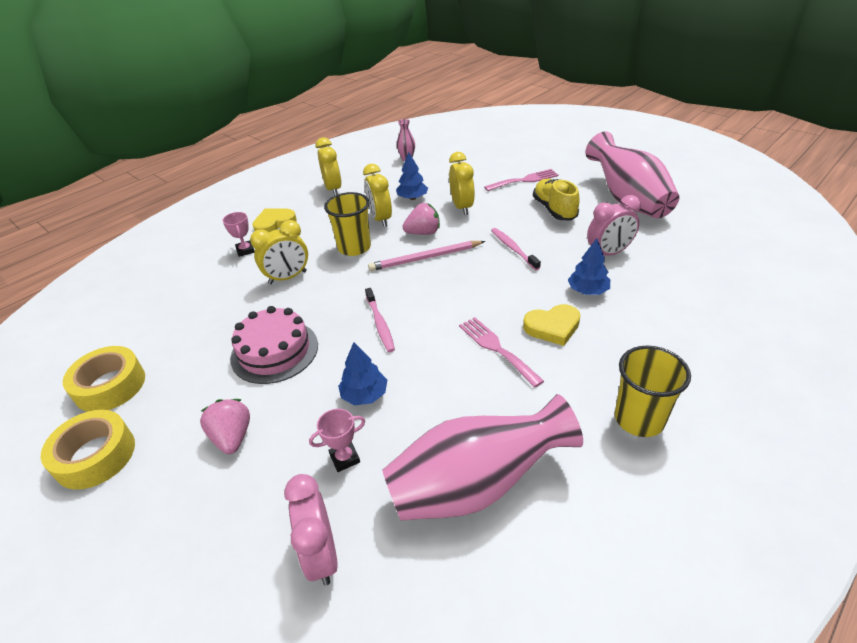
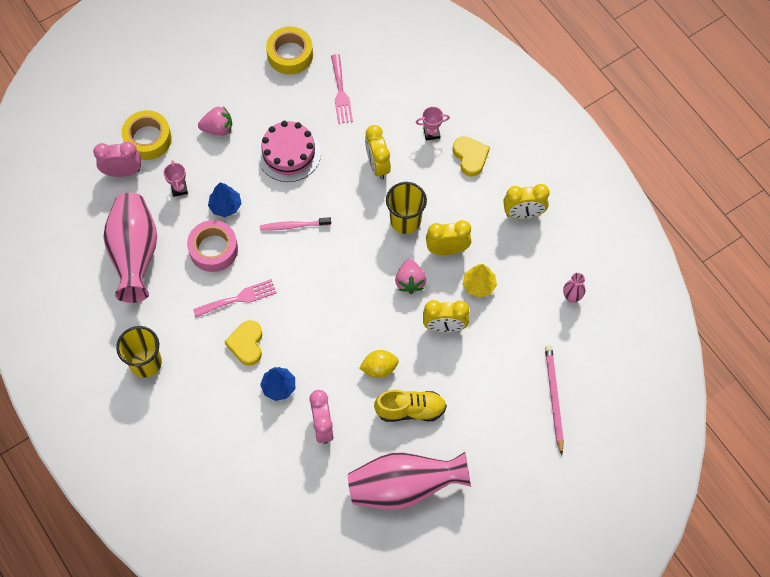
camera: 100 degrees right, 25 degrees up
yellow tape [40,410,135,490] -> yellow tape moved to [122,110,172,160]
pink pencil [368,241,485,271] -> pink pencil moved to [545,345,564,455]
blue tree [396,152,428,200] -> yellow tree [463,264,497,298]
pink fork [484,169,559,191] -> pink fork moved to [331,54,353,124]
pink toothbrush [491,228,541,270] -> none
none -> pink tape [187,220,238,272]
none -> yellow lemon [359,350,399,378]

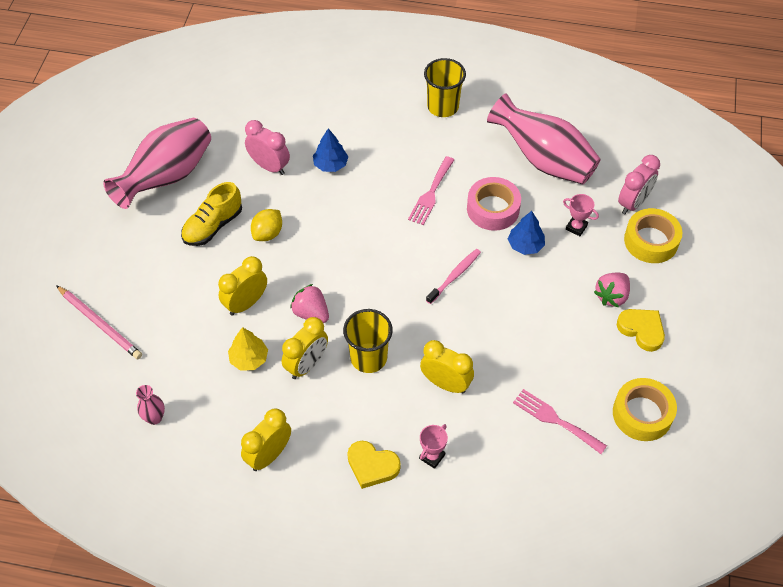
camera: 135 degrees right, 10 degrees down
yellow heart [224,320,262,366] -> yellow heart moved to [617,309,665,352]
pink cake [257,121,321,182] -> none

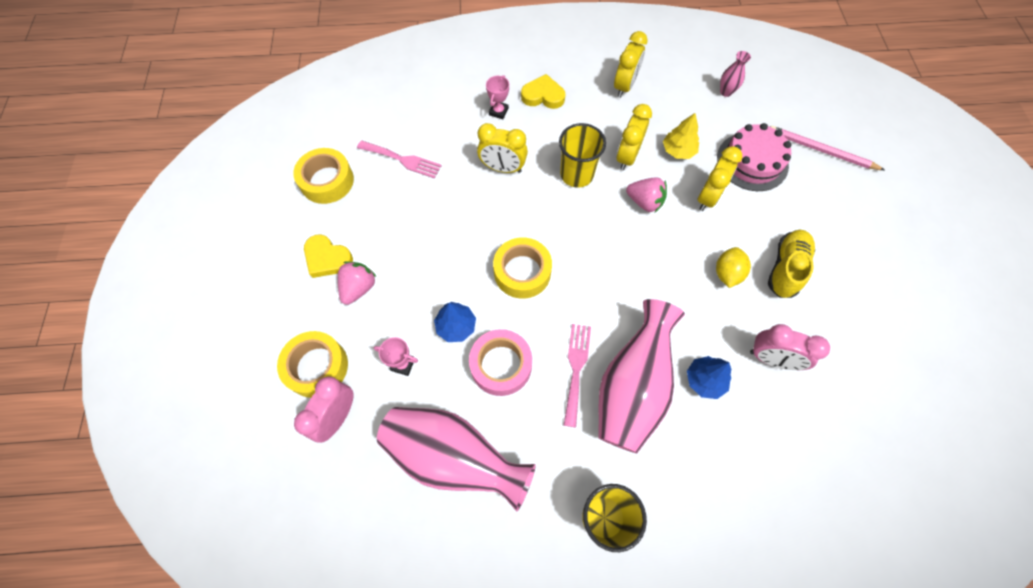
camera: 165 degrees right, 10 degrees up
pink vase [103,118,211,209] -> pink vase moved to [598,299,685,453]
pink toothbrush [426,249,481,304] -> yellow tape [493,237,552,299]
none -> pink cake [717,123,791,191]

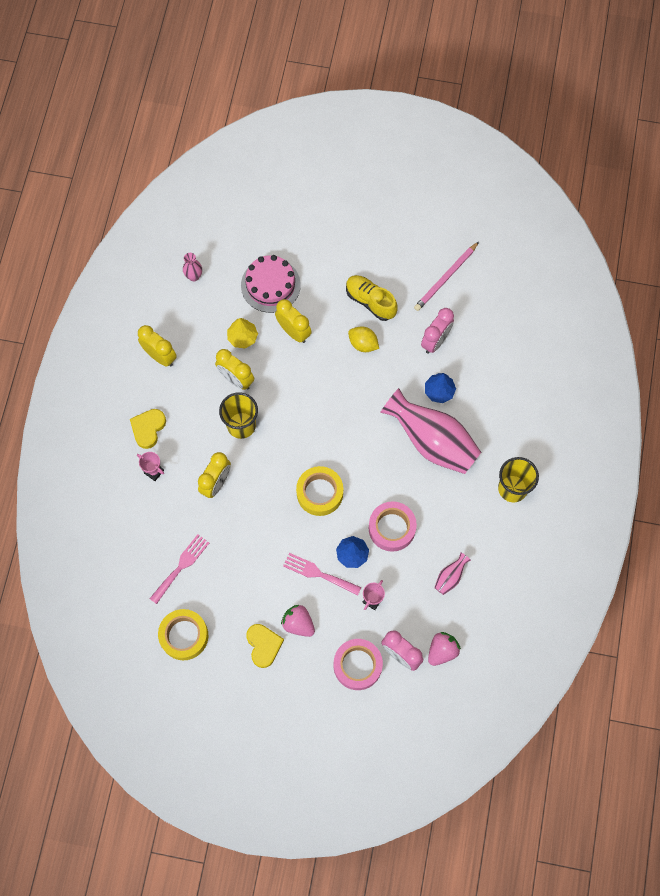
camera: 75 degrees left, 5 degrees up
yellow tape [277,331,348,398] -> pink tape [334,639,383,690]
yellow heart [304,234,353,278] -> yellow heart turned 60 degrees counterclockwise [246,624,284,668]
pink vase [377,407,536,511] -> pink vase [434,552,471,595], size x0.41
pink fork [564,324,591,427] -> pink fork moved to [283,553,361,596]
pink strawberry [626,177,667,212] -> pink strawberry moved to [428,632,461,666]
pink pencil [770,126,885,170] -> pink pencil moved to [414,242,479,311]

